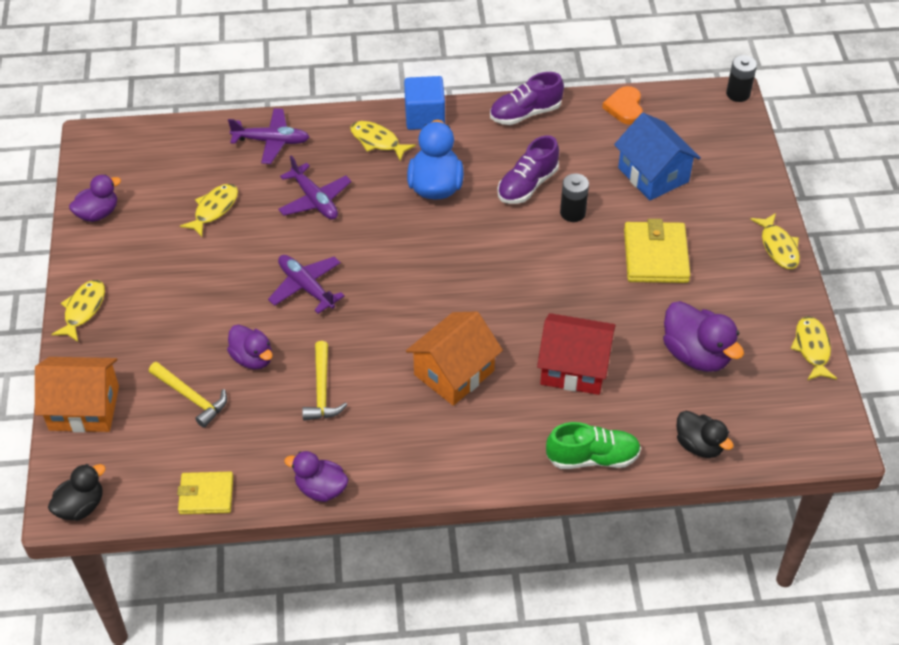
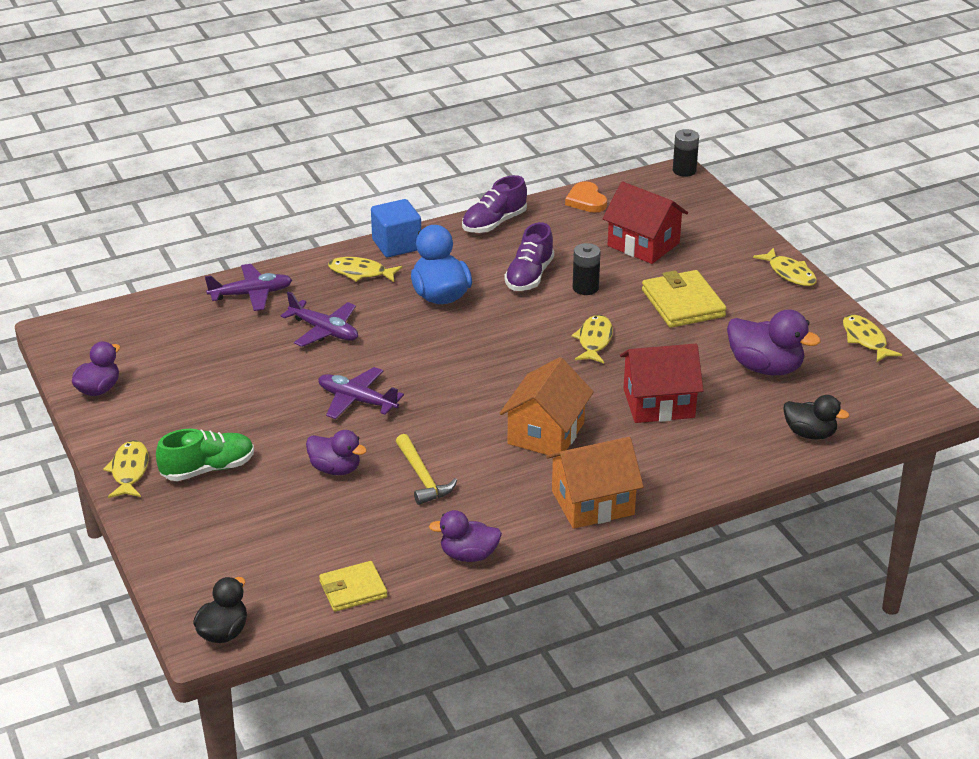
camera: 20 degrees left, 15 degrees down
orange house [35,357,119,433] -> orange house moved to [546,437,644,529]
yellow hammer [149,362,227,428] -> none
yellow fish [180,184,238,237] -> yellow fish moved to [571,315,613,363]
green shoe [546,422,641,469] -> green shoe moved to [156,429,254,481]
blue house [614,113,701,200] -> red house [602,182,688,264]

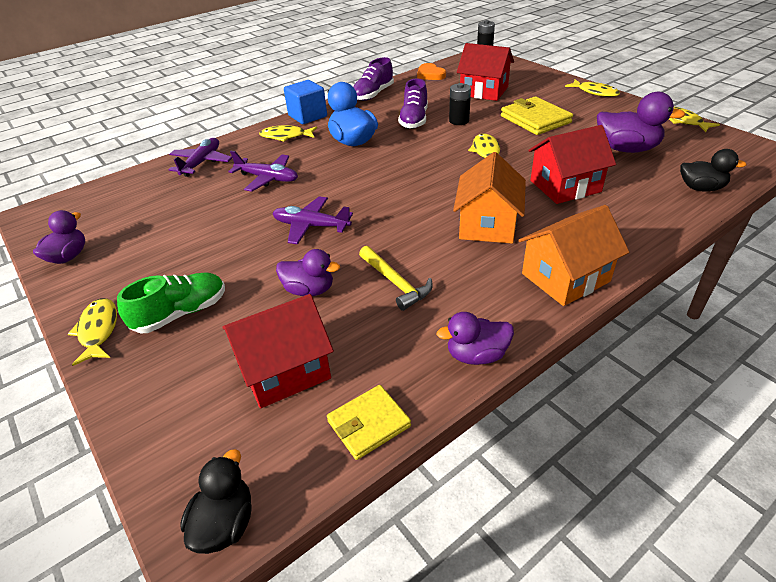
camera: 10 degrees left, 5 degrees up
purple plane [205,264,292,311] -> purple plane turned 45 degrees counterclockwise [168,138,232,177]
none -> red house [222,294,334,408]

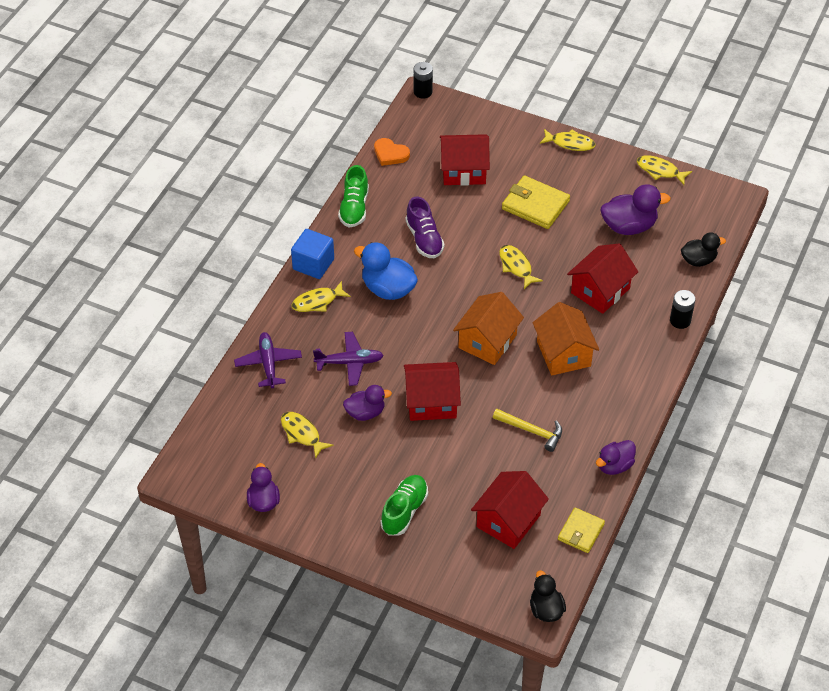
camera: 30 degrees left, 10 degrees up
yellow fish [68,298,117,366] -> yellow fish moved to [281,412,333,459]
purple plane [272,196,353,244] -> red house [404,362,461,421]
purple duck [276,249,340,296] -> purple duck moved to [343,385,392,421]
purple shoe [354,57,394,101] -> green shoe [338,165,369,227]
black battery [449,83,471,125] -> black battery moved to [670,290,695,329]
orange house [518,205,629,306] -> orange house moved to [453,292,524,365]

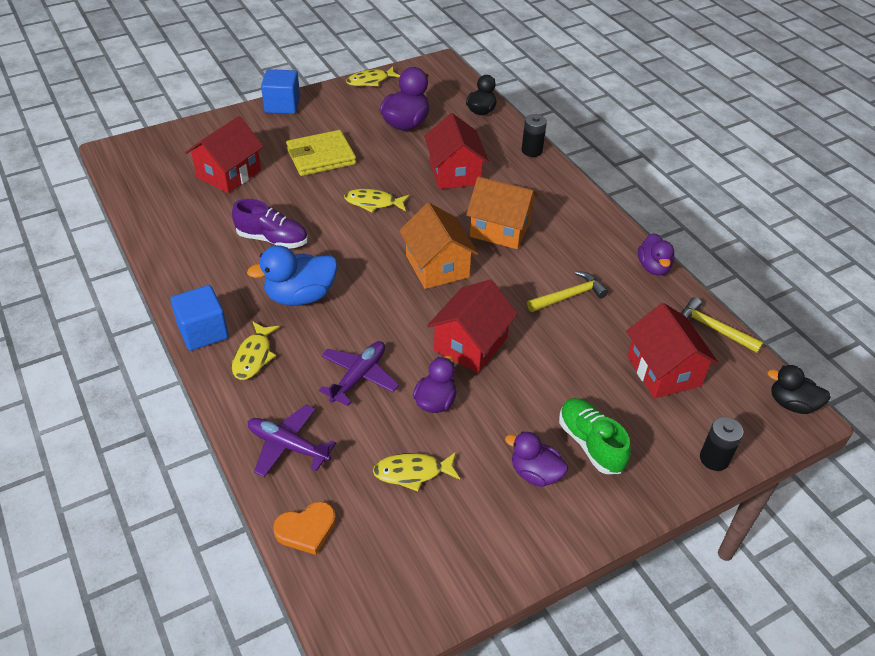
camera: 55 degrees left, 5 degrees down
purple duck [247,463,280,512] -> purple duck moved to [505,431,568,487]
green shoe [338,165,369,227] -> none
orange heart [374,138,410,166] -> orange heart moved to [273,501,336,555]
black battery [414,62,433,99] -> black battery moved to [700,417,744,471]
yellow fish [540,129,596,151] -> blue cube [261,69,300,114]
yellow wallet [558,507,605,553] -> yellow hammer [681,297,764,353]

